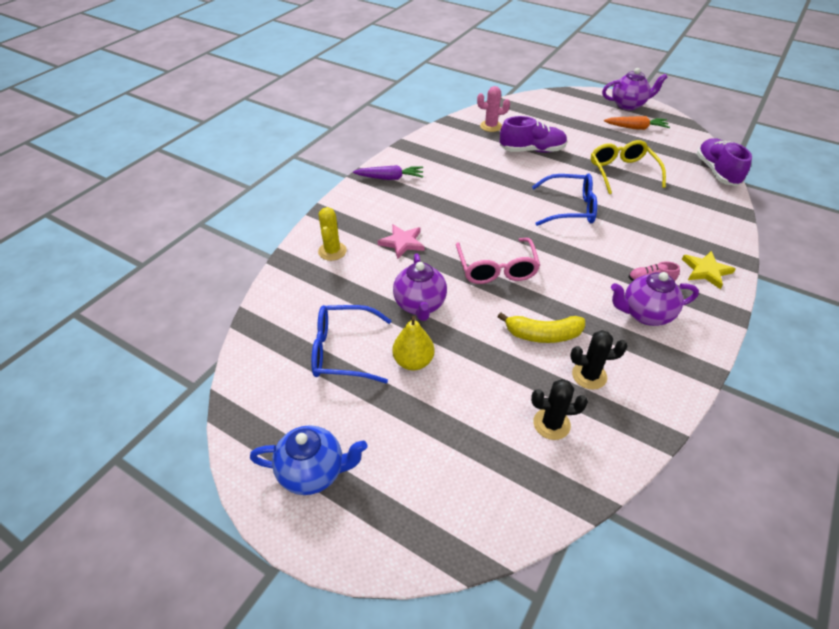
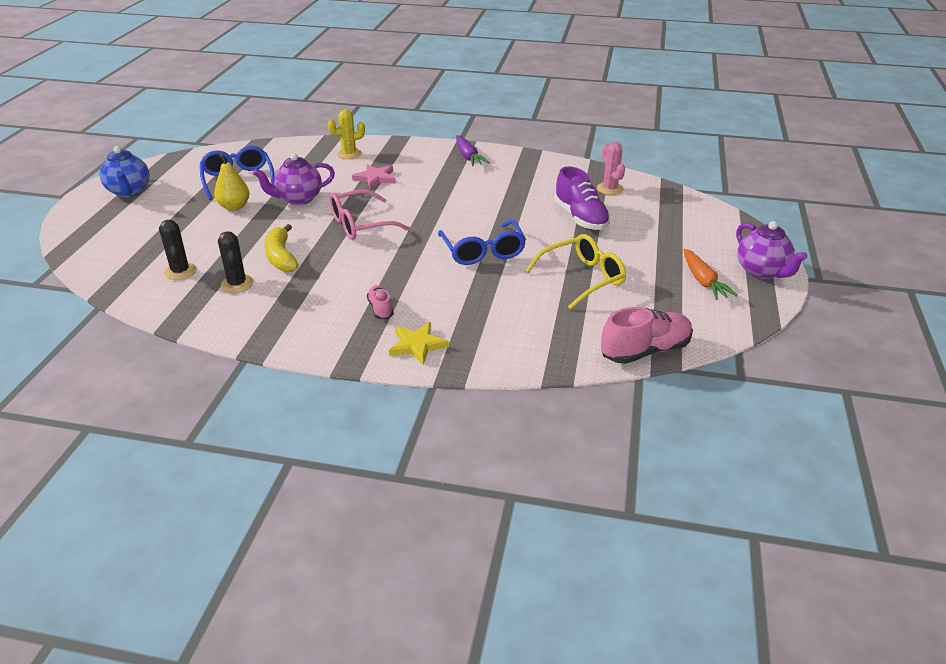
camera: 70 degrees right, 10 degrees down
purple teapot [611,272,699,326] -> none
purple shoe [697,138,752,186] -> pink shoe [601,307,693,364]

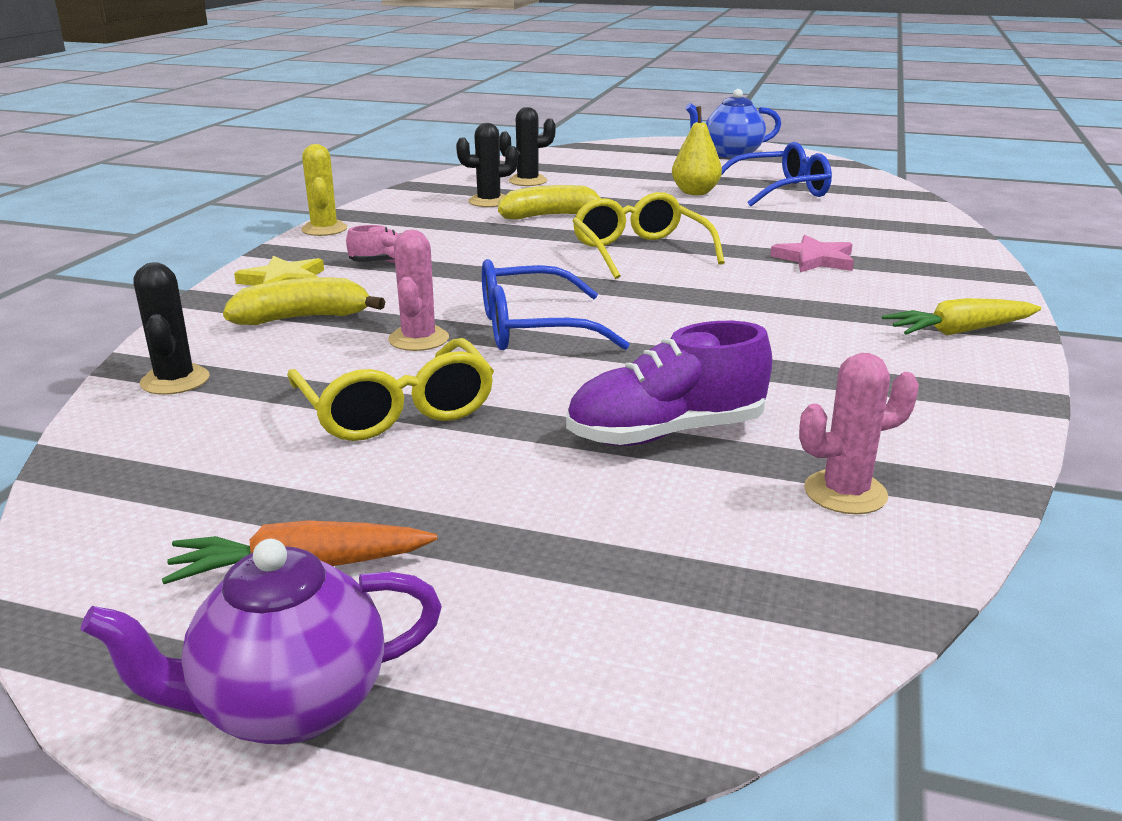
camera: 95 degrees right, 10 degrees down
purple teapot [253,153,335,205] -> none
yellow cactus [328,110,365,159] -> yellow cactus moved to [301,144,347,236]
pink glasses [329,189,411,240] -> yellow glasses [572,192,725,279]
purple carrot [456,135,490,166] -> yellow carrot [882,298,1041,335]
pink shoe [601,307,693,364] -> none
none -> black cactus [134,262,210,395]
none -> yellow banana [223,277,385,325]
none -> pink cactus [388,230,449,351]

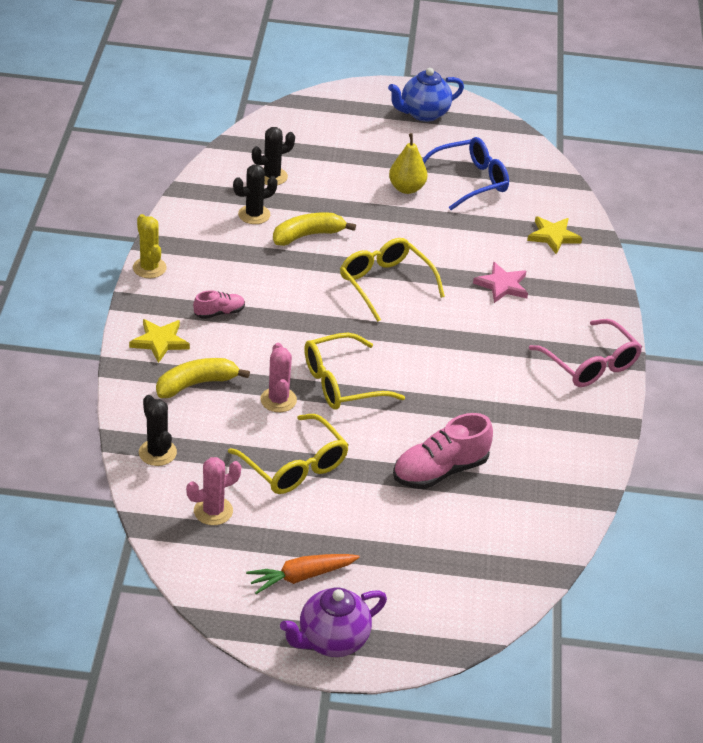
camera: 15 degrees left, 15 degrees up
blue glasses [482,259,630,350] -> yellow glasses [304,333,405,410]
purple shoe [566,321,772,446] -> pink shoe [393,413,493,489]
pink cactus [799,353,919,514] -> pink cactus moved to [186,457,241,525]
yellow carrot [882,298,1041,335] -> pink glasses [529,319,642,387]
none -> yellow star [527,216,582,254]

